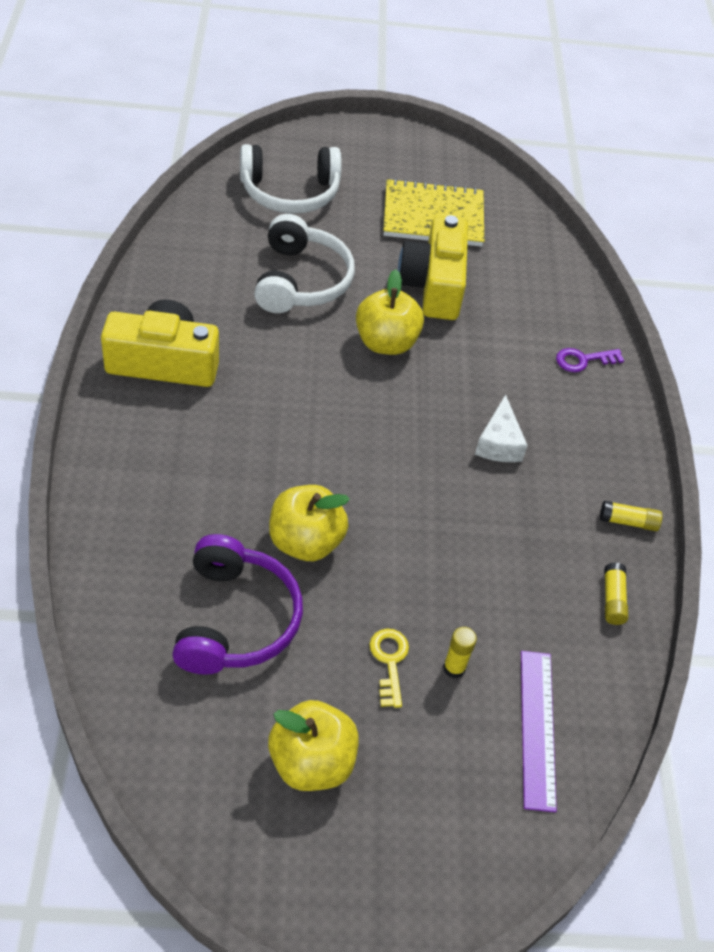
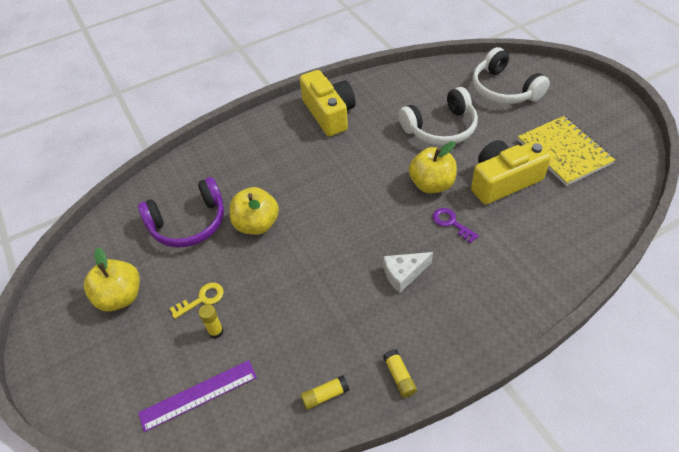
camera: 70 degrees right, 0 degrees up
purple key [556,348,625,372] -> purple key moved to [432,208,479,243]

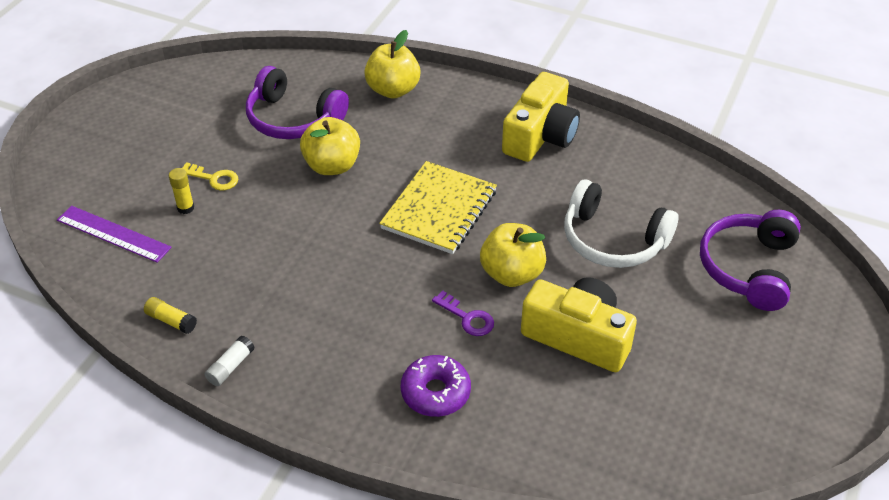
camera: 50 degrees right, 5 degrees down
yellow apple [84,247,140,311] -> yellow apple moved to [364,30,421,99]
yellow glue stick [383,349,417,398] -> white glue stick [204,336,255,386]
white cheese [384,252,433,293] -> none
purple key [432,208,479,243] -> purple key turned 120 degrees clockwise [432,291,494,336]
white headphones [473,47,550,104] -> purple headphones [700,210,801,311]
yellow notebook [518,116,615,186] -> yellow notebook moved to [379,161,497,254]
none -> purple donut [401,355,471,417]

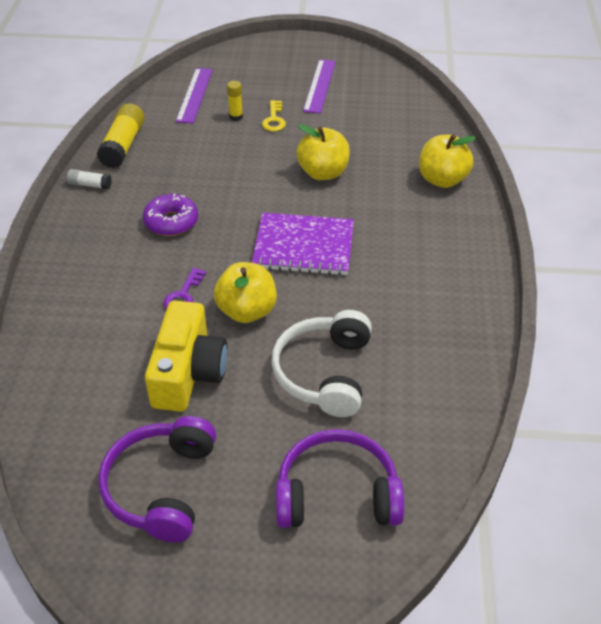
camera: 70 degrees right, 0 degrees up
yellow glue stick [144,297,197,334] -> yellow glue stick [97,103,145,168], size x1.87
purple headphones [246,66,349,139] -> purple headphones moved to [98,416,216,543]
yellow notebook [379,161,497,254] -> purple notebook [252,213,354,276]
purple donut [401,355,471,417] -> purple donut moved to [143,193,198,236]
yellow camera [502,72,580,162] -> none
none -> purple ruler [303,59,336,114]

